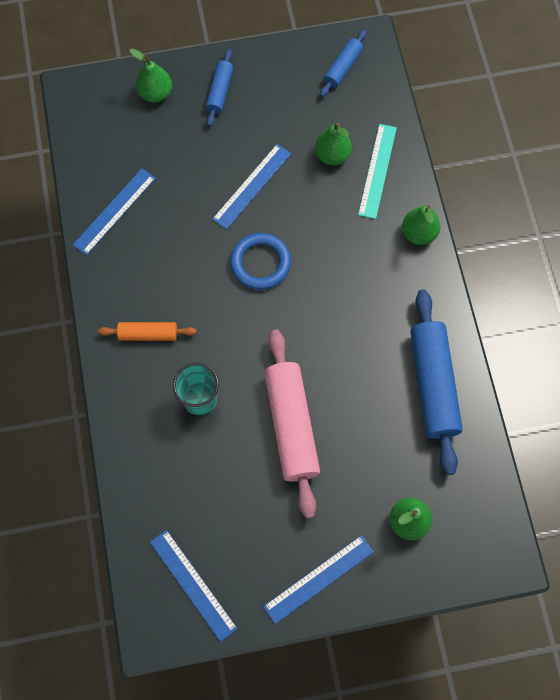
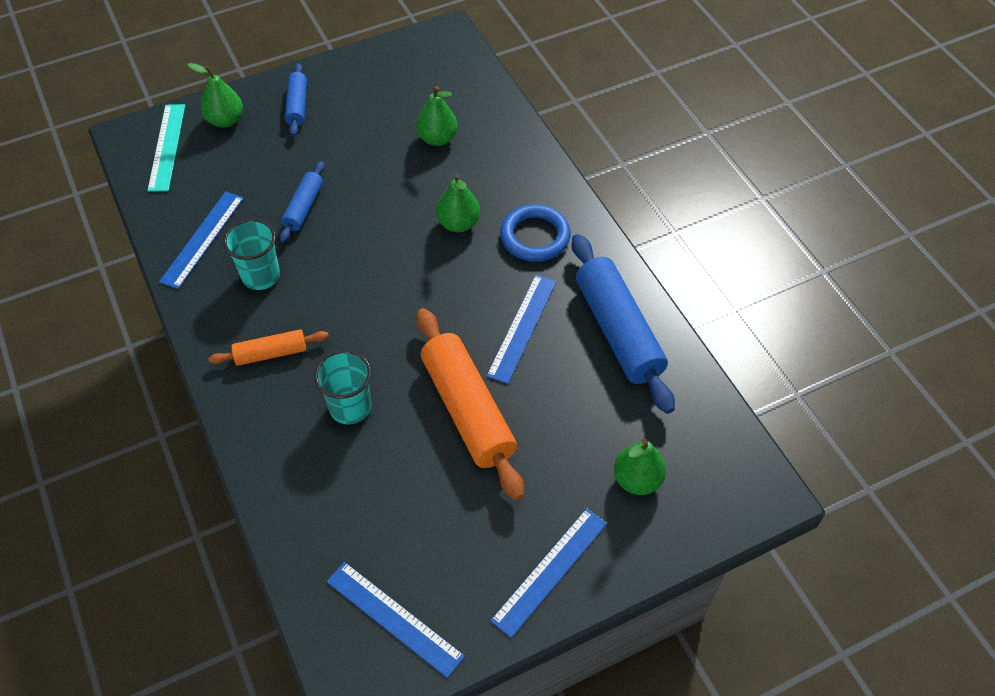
camera: 15 degrees left, 15 degrees down
blue ruler [212,144,291,229] -> blue ruler moved to [486,274,557,384]
blue ring [230,233,291,290] -> blue ring moved to [500,204,571,262]
pink rolling pin [264,330,320,518] -> orange rolling pin [416,308,524,500]
blue rolling pin [320,30,367,97] -> blue rolling pin moved to [279,161,325,243]
turquoise ruler [358,124,397,219] -> turquoise ruler moved to [147,104,185,192]
green pear [402,205,441,245] -> green pear moved to [436,174,480,232]
none -> turquoise cup [223,219,280,290]

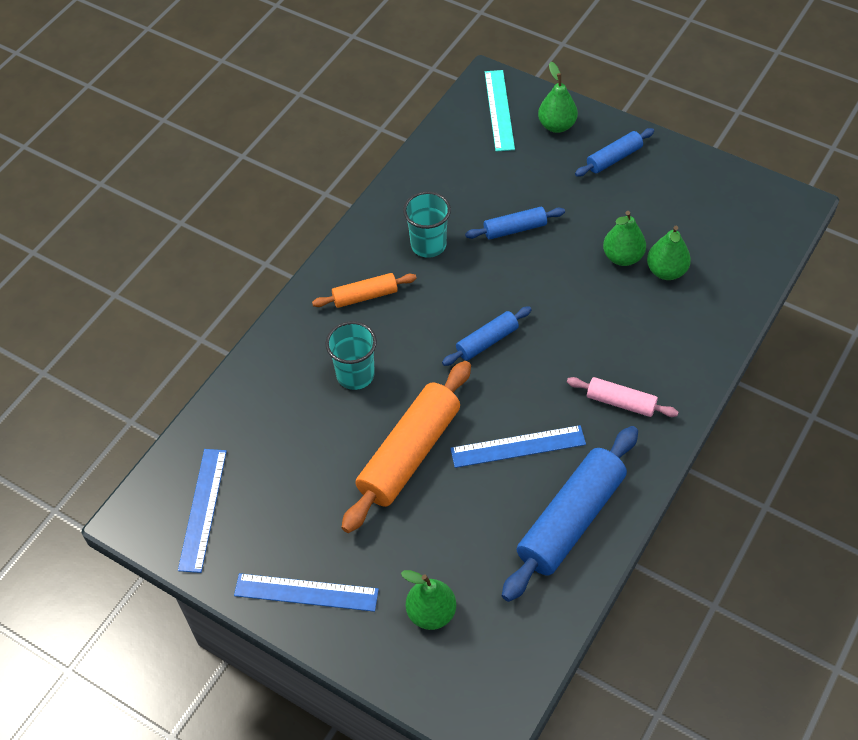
camera: 60 degrees right, 0 degrees up
turquoise ruler [147,104,185,192] -> turquoise ruler turned 60 degrees counterclockwise [485,70,515,151]
blue ruler [159,191,244,289] -> none
orange rolling pin [208,329,329,366] -> orange rolling pin turned 60 degrees counterclockwise [312,273,417,308]
green pear [436,174,480,232] -> green pear moved to [603,211,646,266]
blue ring [500,204,571,262] -> pink rolling pin [567,377,678,417]
none -> blue rolling pin [442,306,532,366]

